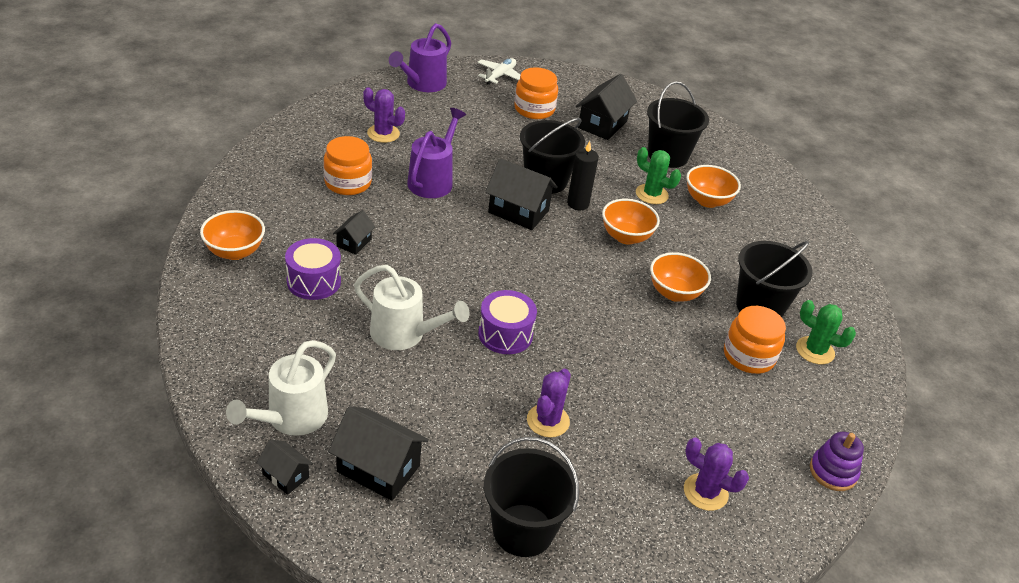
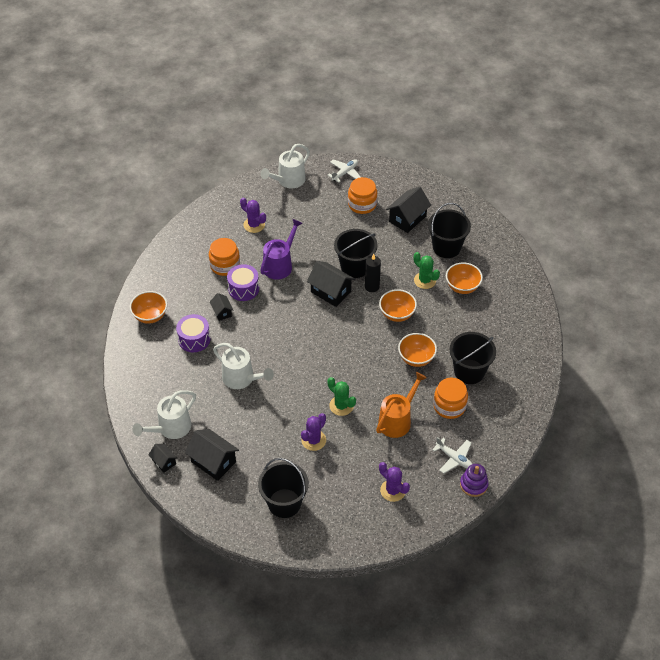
camera: 15 degrees right, 10 degrees up
black house [333,210,375,255] -> black house turned 60 degrees counterclockwise [210,293,234,321]
purple watering can [389,23,451,92] -> white watering can [260,144,310,188]
purple drum [478,290,537,354] -> purple drum moved to [227,264,259,301]
green cactus [796,300,856,365] -> green cactus moved to [327,377,356,416]
none -> orange watering can [376,372,427,438]
none -> white plane [432,437,472,473]

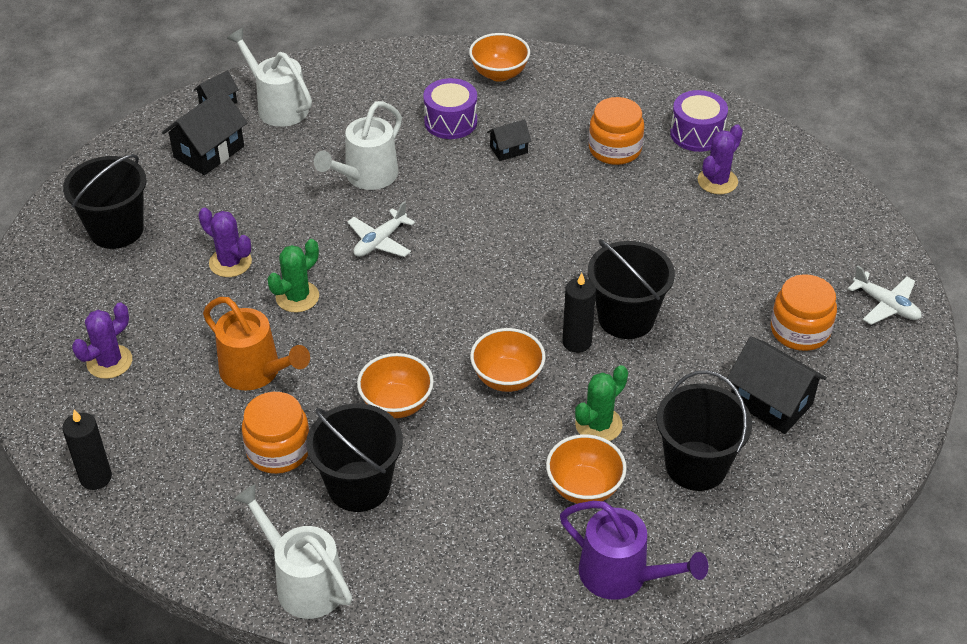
camera: 90 degrees right, 5 degrees down
purple drum [227,264,259,301] -> purple drum moved to [670,90,728,152]
white watering can [260,144,310,188] -> white watering can moved to [234,484,352,619]
purple watering can [260,219,303,280] -> purple watering can moved to [560,501,708,600]
black house [307,261,355,307] -> none
white plane [432,437,472,473] -> white plane moved to [347,201,415,257]
purple stacking toy [460,464,488,497] -> black candle [62,409,112,490]

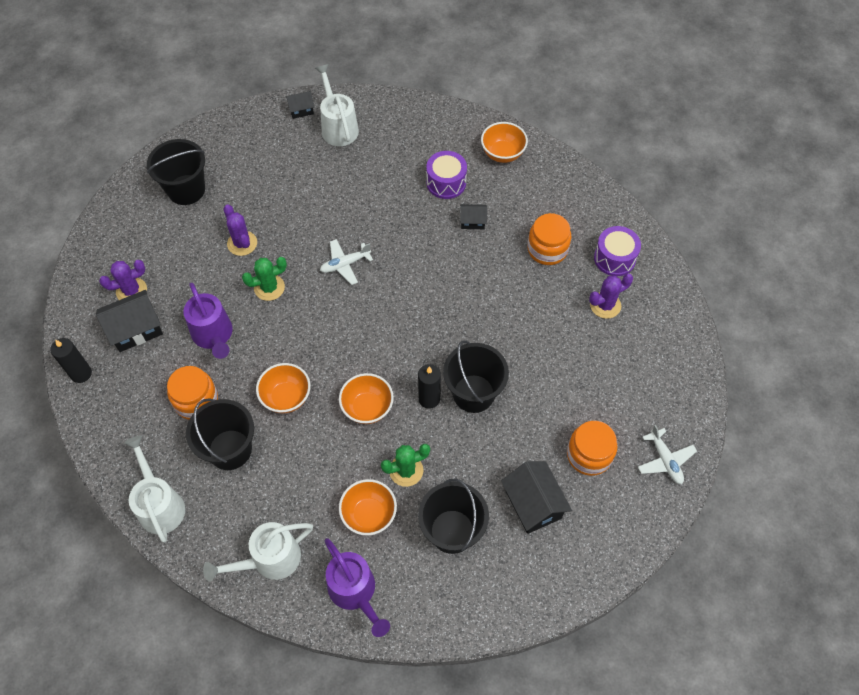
camera: 25 degrees right, 15 degrees up
black house [162,89,247,175] -> black house moved to [96,290,163,352]
orange watering can [203,297,310,390] -> purple watering can [183,283,232,359]
white watering can [314,101,402,190] -> white watering can moved to [203,522,313,582]

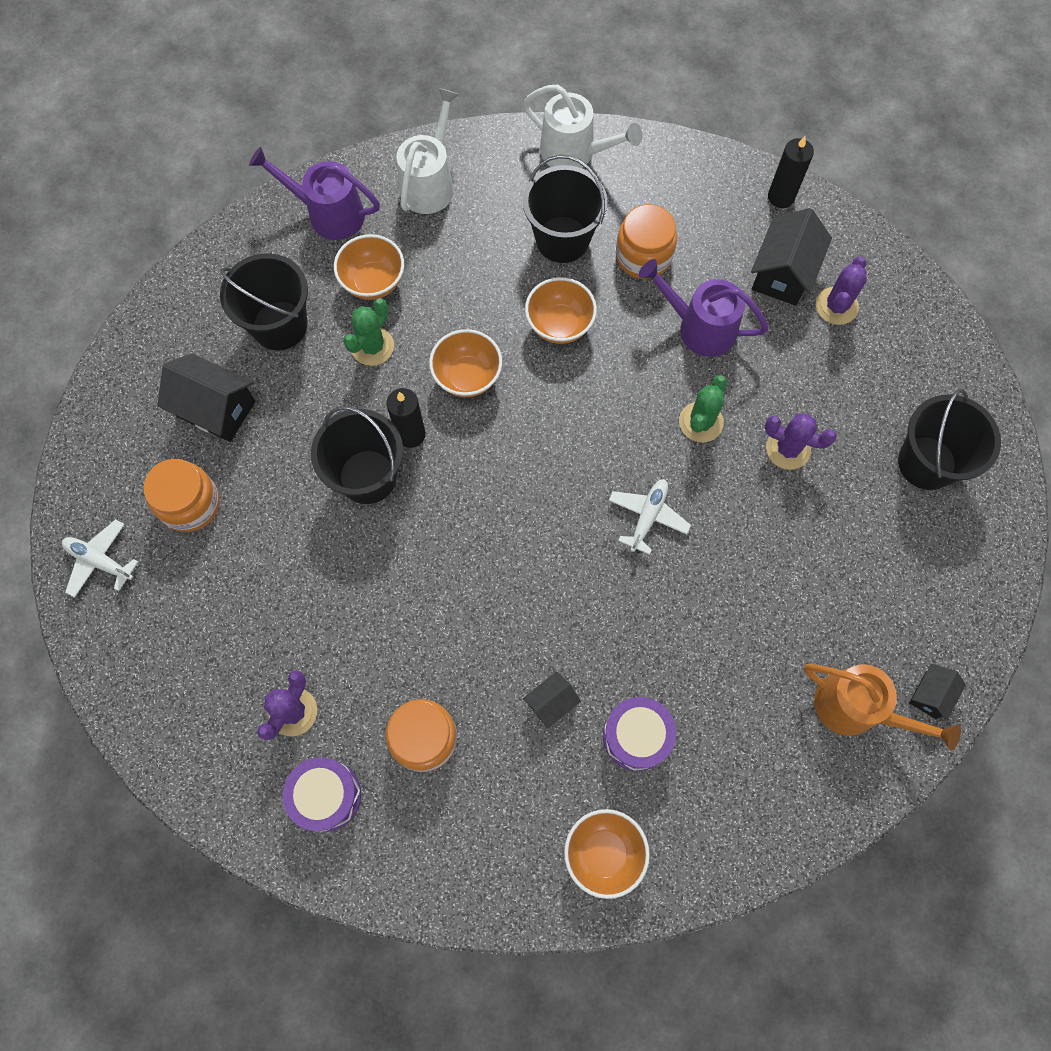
camera: 140 degrees right, 10 degrees up
white watering can [315,64,359,146] -> orange watering can [804,664,961,750]

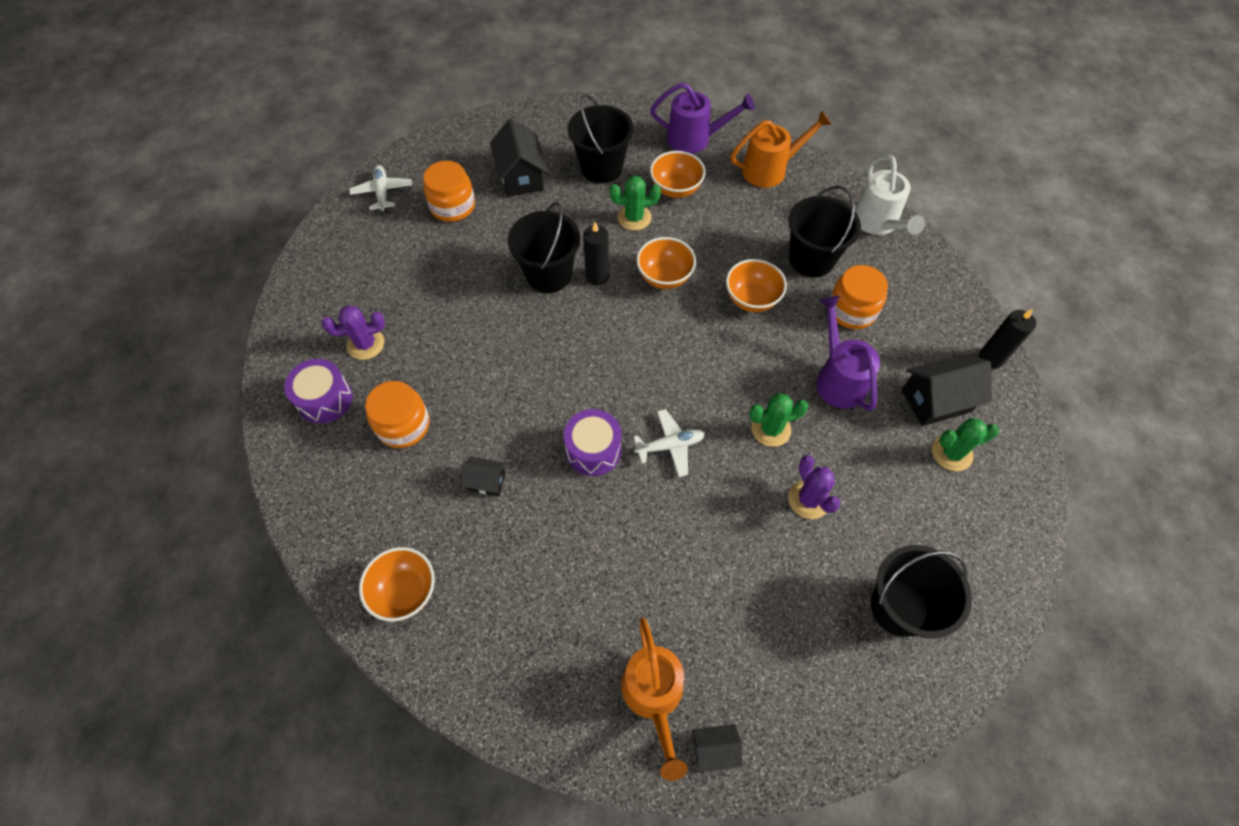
camera: 50 degrees right, 10 degrees down
purple watering can [249,147,380,240] -> purple watering can turned 120 degrees clockwise [650,83,755,154]
white watering can [396,88,459,214] -> orange watering can [731,110,831,188]
purple drum [603,697,676,771] -> purple drum moved to [564,409,622,476]
purple cactus [816,256,867,325] -> green cactus [932,418,999,471]

